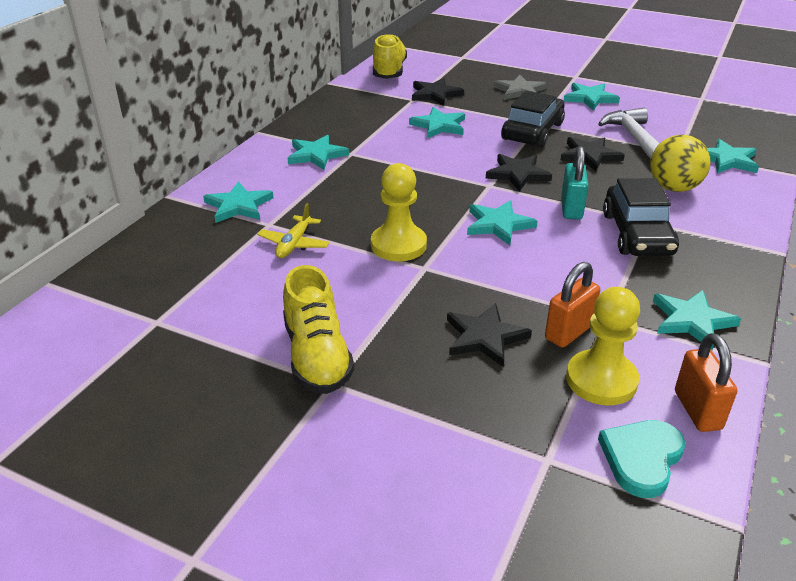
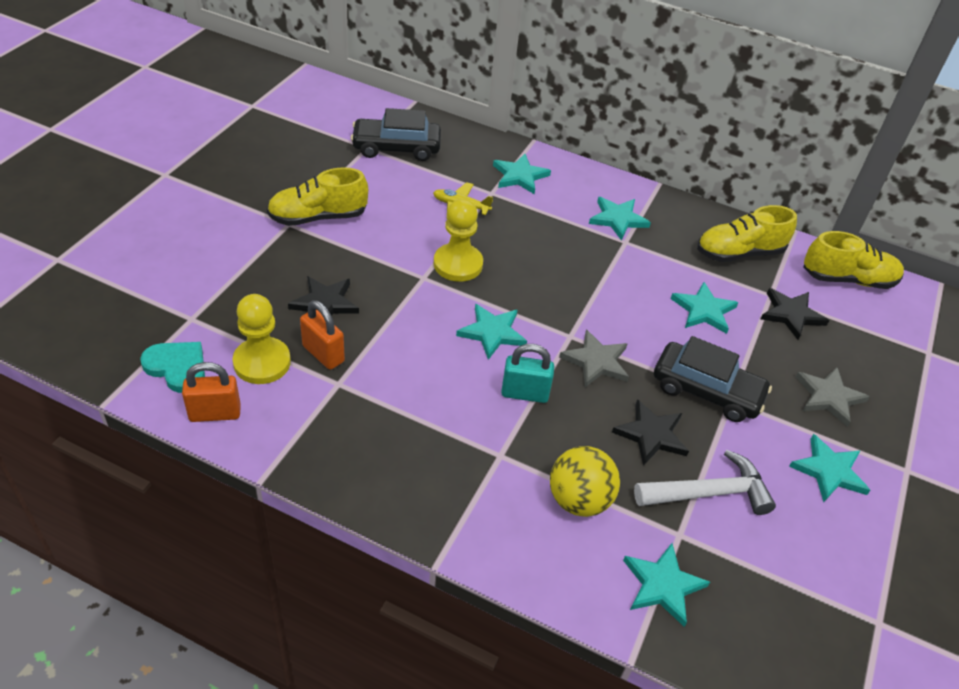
camera: 85 degrees right, 10 degrees up
black star [486,154,552,192] -> grey star [559,330,629,387]
black car [603,178,679,256] -> black car moved to [351,108,441,161]
turquoise star [653,290,741,350] -> none
none -> yellow shoe [697,205,797,262]

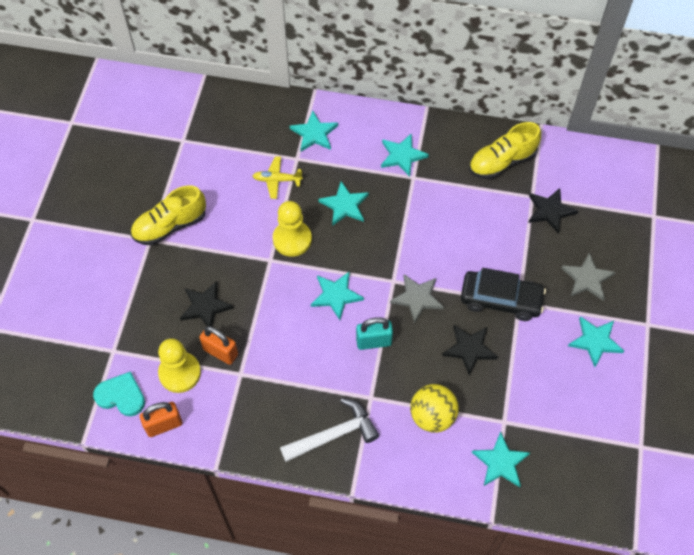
camera: 10 degrees left, 15 degrees up
black car [351,108,441,161] -> none
white hammer [634,450,776,515] -> white hammer moved to [280,398,379,462]
turquoise star [671,282,739,334] -> turquoise star moved to [318,181,369,226]
yellow shoe [803,231,904,289] -> none

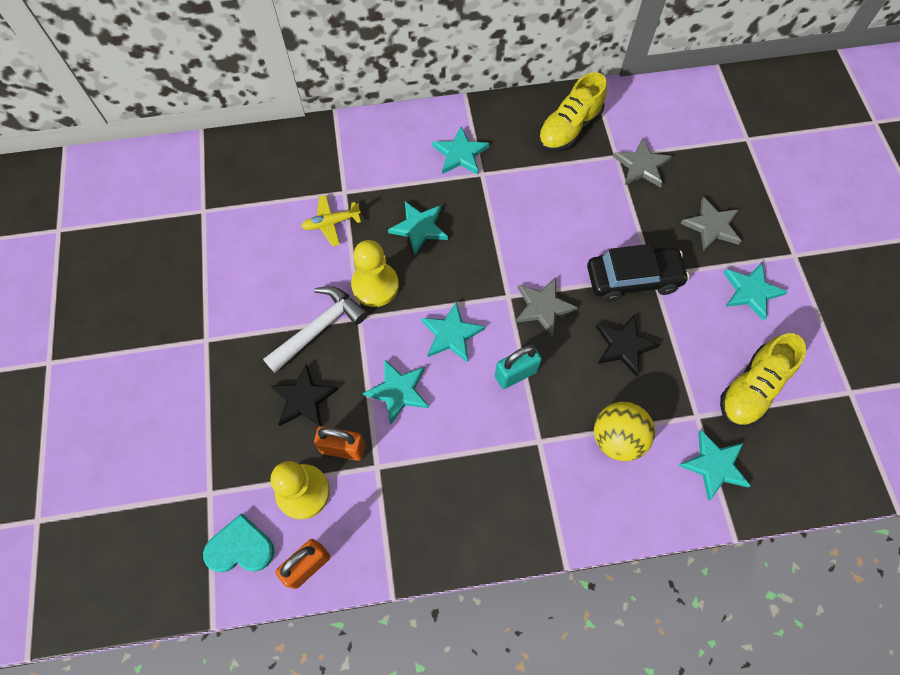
camera: 20 degrees left, 5 degrees up
yellow shoe [131,185,206,245] -> yellow shoe moved to [720,333,806,427]
white hammer [280,398,379,462] -> white hammer moved to [263,286,368,373]
turquoise star [290,111,338,152] -> turquoise star moved to [363,360,429,425]
black star [528,188,578,234] -> grey star [613,137,672,187]

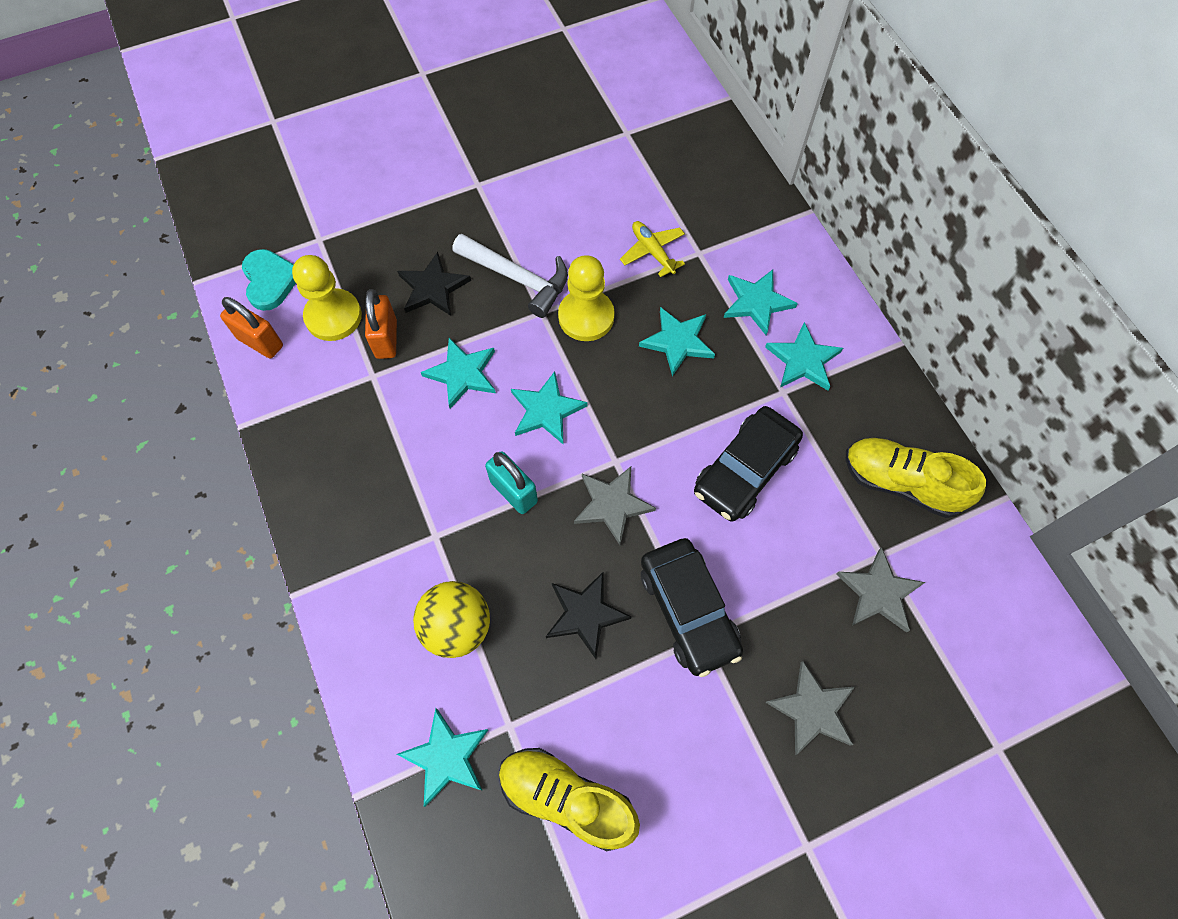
camera: 75 degrees right, 0 degrees up
turquoise star [723,263,787,321] -> turquoise star moved to [724,270,798,335]
none -> black car [694,406,803,522]

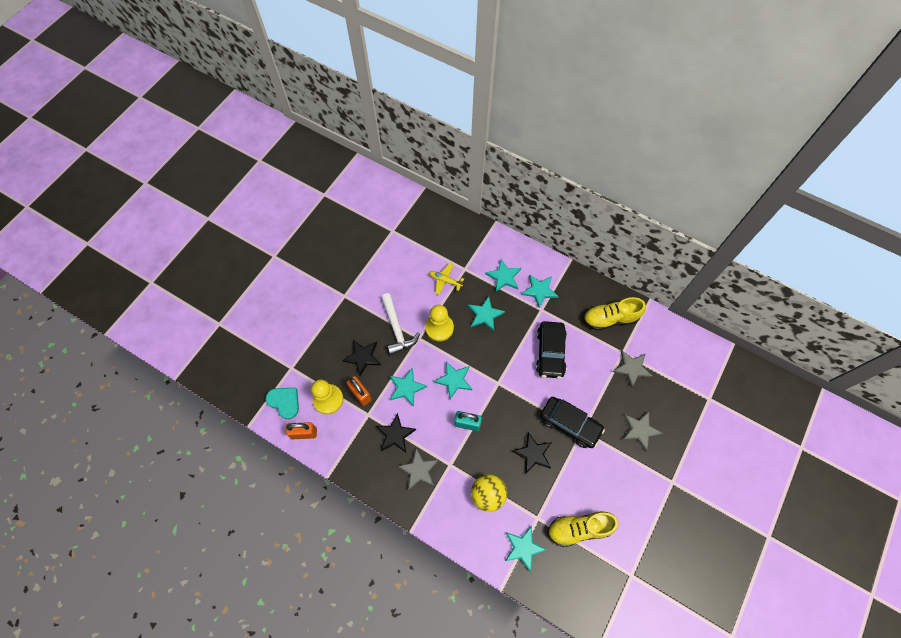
camera: 35 degrees left, 0 degrees up
white hammer [452,234,568,318] -> white hammer turned 75 degrees clockwise [381,293,420,355]
grey star [574,466,656,545] -> grey star moved to [398,448,439,490]
none -> black star [376,413,416,453]

